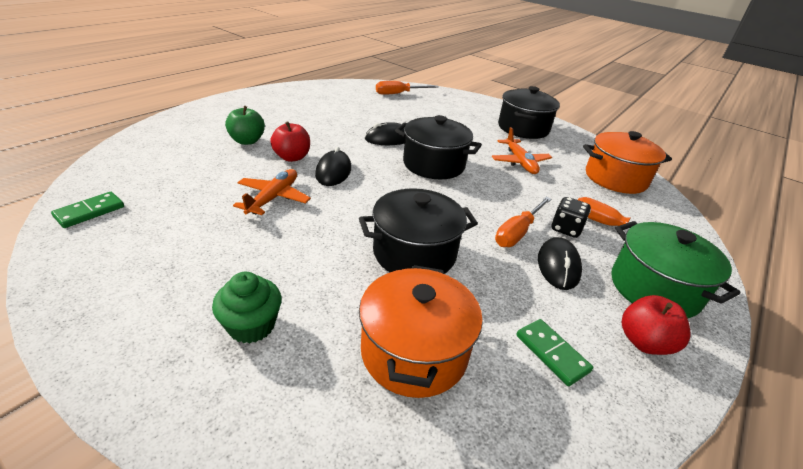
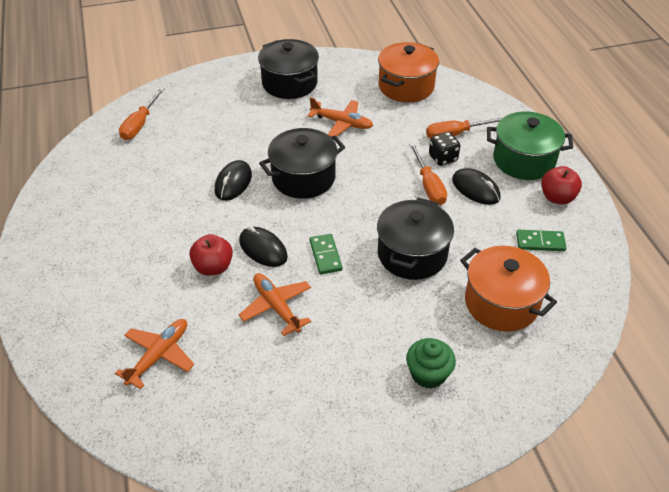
camera: 50 degrees left, 10 degrees up
green domino [51,192,124,228] -> green domino moved to [310,234,343,274]
green apple [225,106,265,145] -> none
none -> orange plane [115,319,194,389]

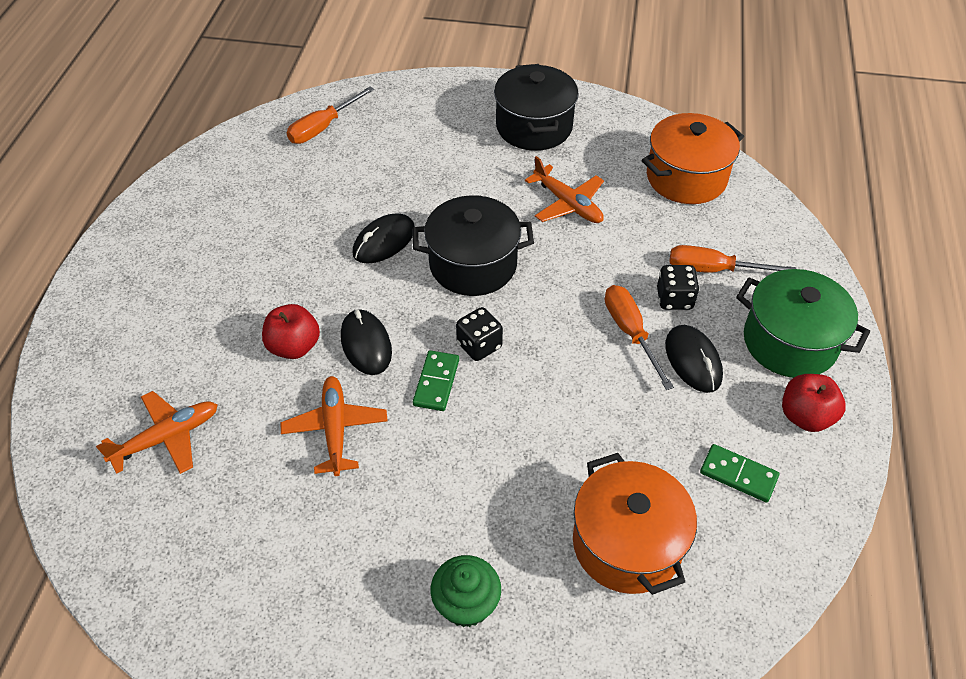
camera: 25 degrees right, 5 degrees up
black pot [377,198,454,280] -> none
orange screwdriver [409,143,447,205] -> orange screwdriver turned 150 degrees clockwise [605,285,674,390]
none -> black dice [456,307,503,361]

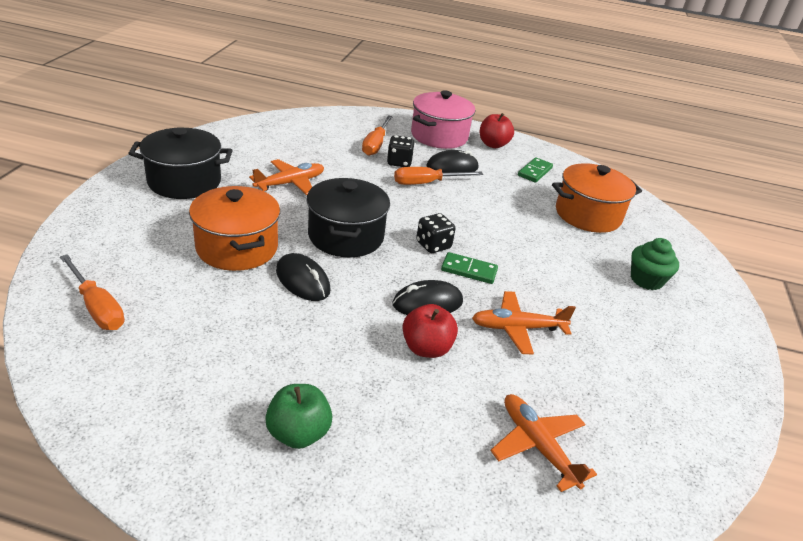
camera: 90 degrees left, 15 degrees down
orange pot [642,113,744,204] -> orange pot moved to [189,186,280,271]
green pot [736,269,870,378] -> pink pot [411,91,476,149]
none -> green apple [265,384,333,449]

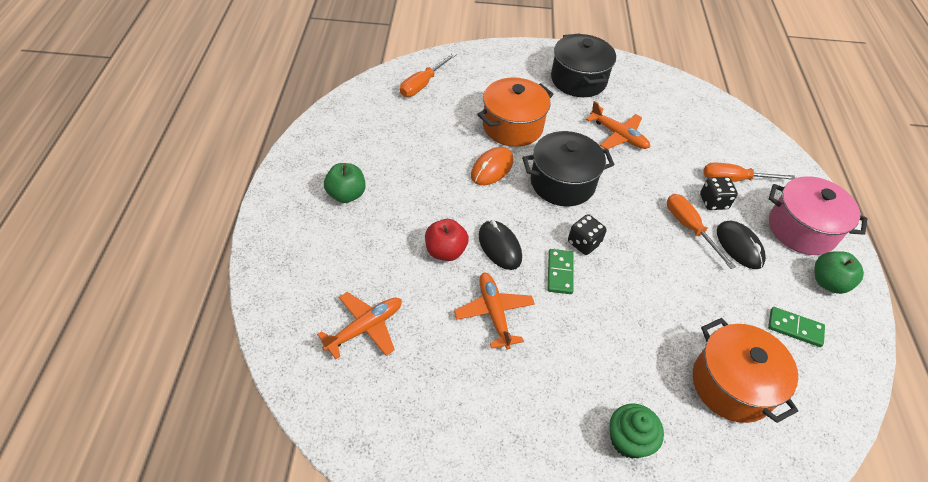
camera: 80 degrees right, 15 degrees up
black mouse [276,253,330,301] -> orange mouse [471,147,513,185]
red apple [480,113,514,148] -> green apple [814,251,864,294]

